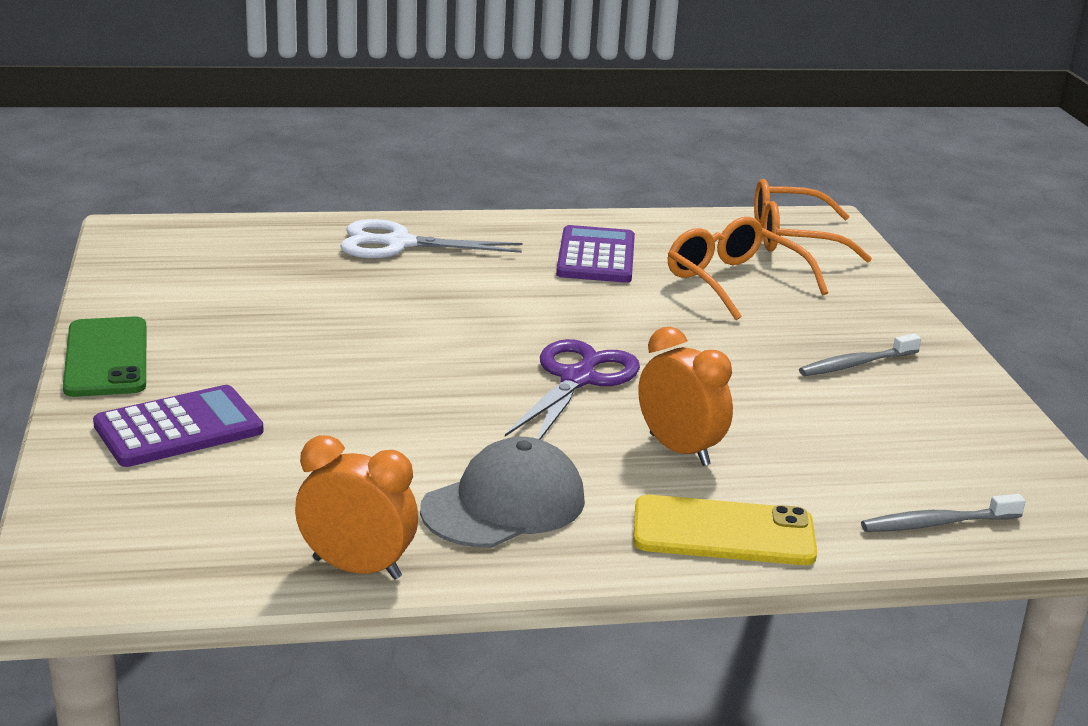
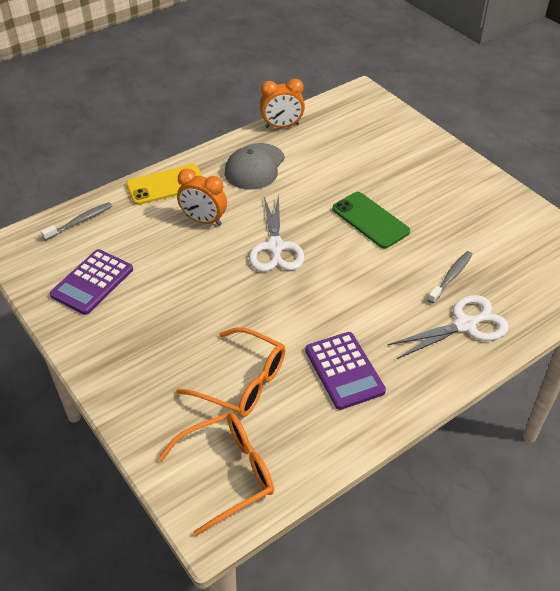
camera: 155 degrees right, 20 degrees up
green phone [63,316,147,397] -> green phone moved to [332,192,410,248]
purple calculator [93,385,264,467] -> purple calculator moved to [50,249,133,315]
purple scissors [505,339,640,440] -> white scissors [249,194,304,272]
grey toothbrush [799,334,921,376] -> grey toothbrush moved to [428,251,473,304]

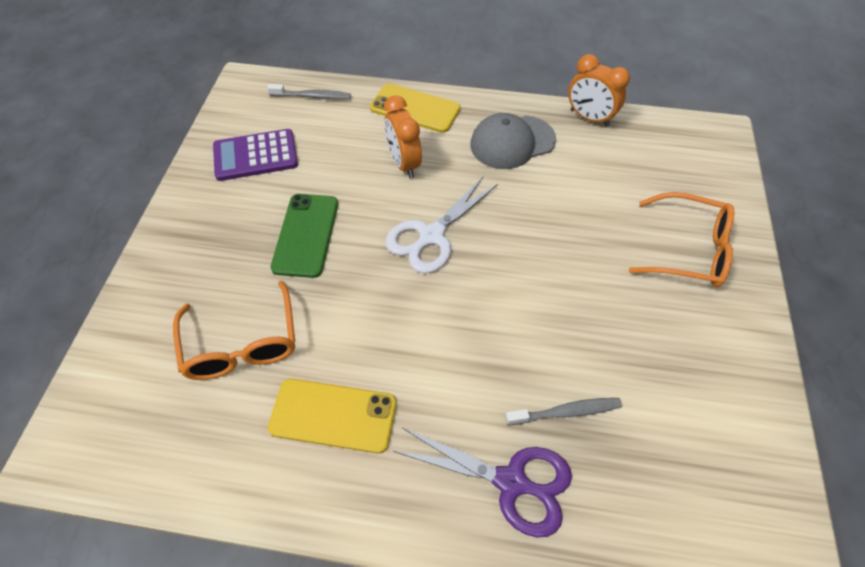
camera: 45 degrees right, 10 degrees up
orange glasses [158,412,274,536] -> orange glasses moved to [629,192,734,287]
purple calculator [305,332,386,410] -> yellow phone [268,379,396,454]
green phone [332,192,410,248] -> green phone moved to [271,194,338,278]
white scissors [388,295,509,359] -> purple scissors [393,428,572,537]

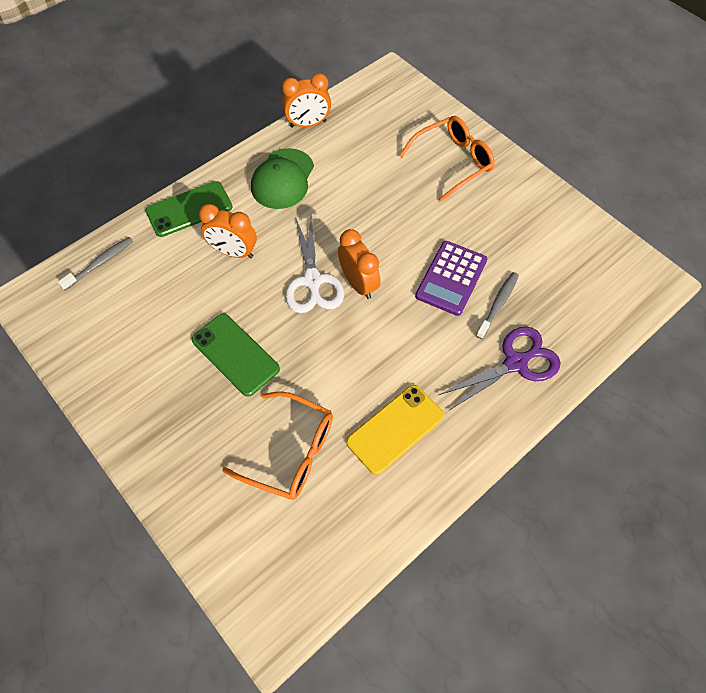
camera: 50 degrees left, 5 degrees up
purple calculator [213,129,298,181] -> purple calculator moved to [415,241,487,316]
yellow phone [370,84,461,133] -> green phone [145,181,232,237]
grey cap [470,113,556,169] -> green cap [251,148,314,209]
none -> orange clock [338,229,381,299]

